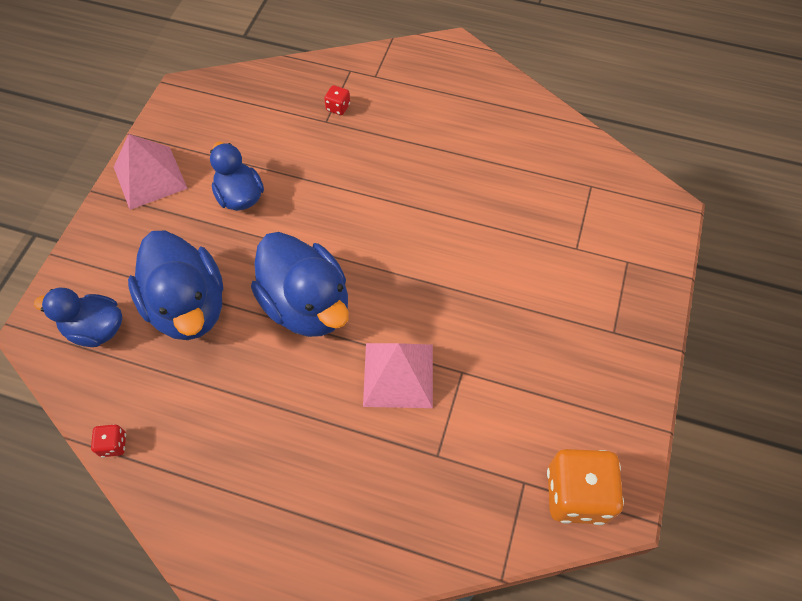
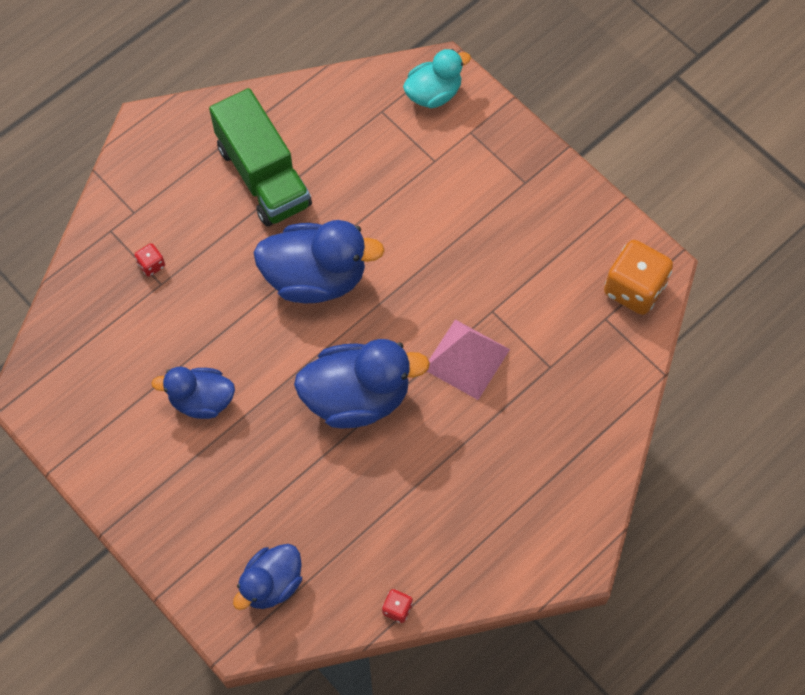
camera: 60 degrees left, 5 degrees up
pink pyramid [114,134,188,210] -> none
blue duck [128,231,223,340] -> blue duck moved to [253,220,385,303]
none -> green truck [209,88,312,227]
none -> turquoise duck [403,49,471,108]

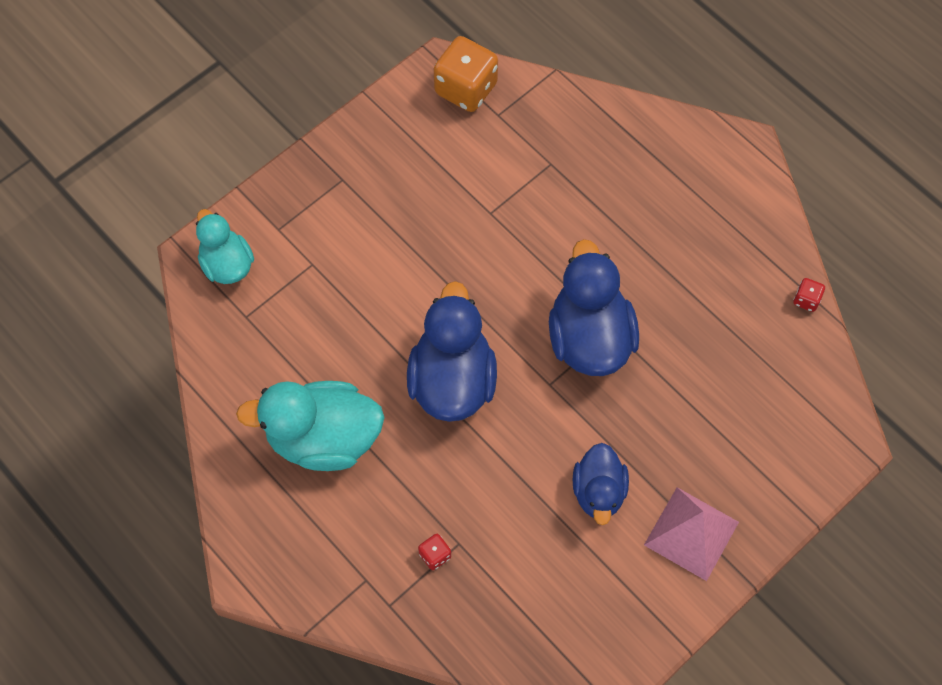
camera: 90 degrees left, 0 degrees up
green truck [209,88,312,227] -> turquoise duck [236,381,385,471]
blue duck [233,544,302,610] -> none
pink pyramid [427,320,510,400] -> pink pyramid moved to [644,487,739,581]

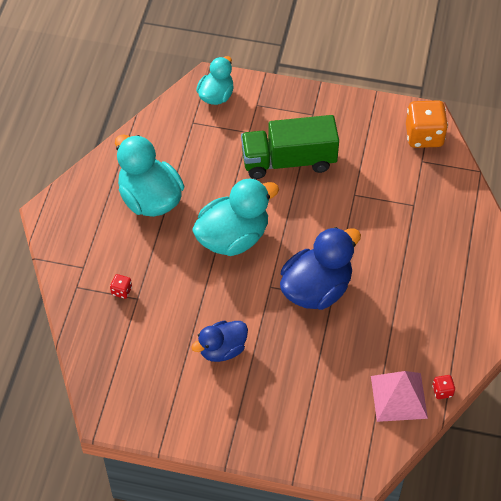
camera: 55 degrees right, 10 degrees down
blue duck [407,281,497,422] -> turquoise duck [192,178,279,256]
pink pyramid [644,487,739,581] -> pink pyramid moved to [371,371,428,422]
none -> green truck [241,115,339,179]

